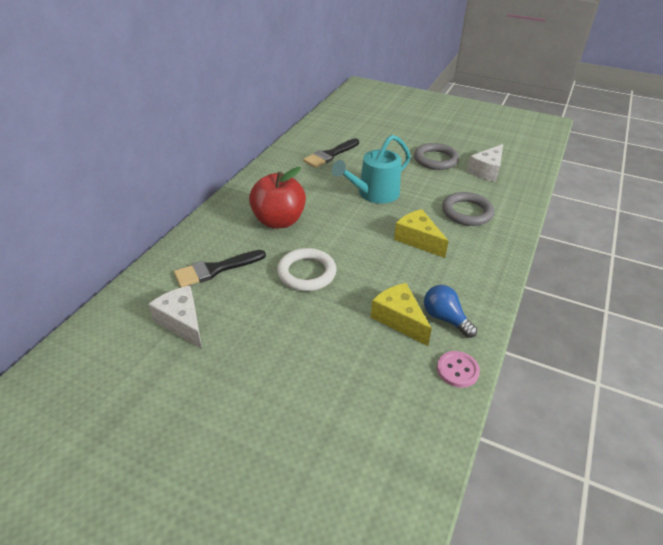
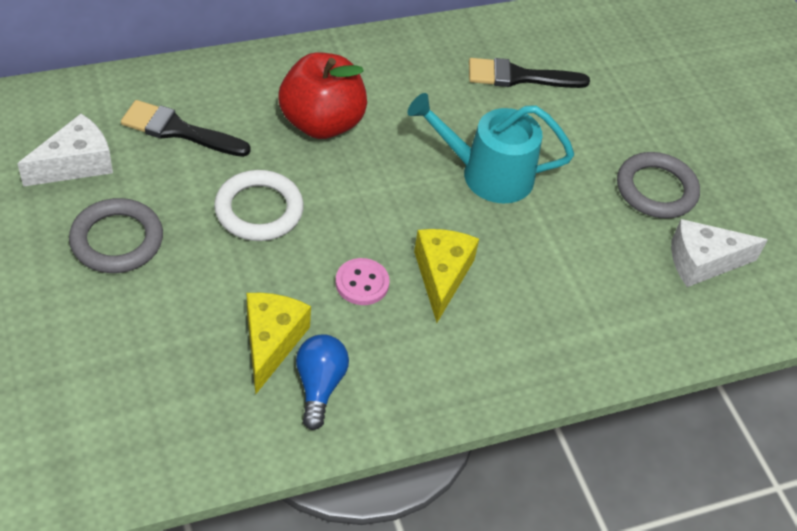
camera: 40 degrees right, 10 degrees up
white cheese [148,285,202,349] -> white cheese turned 45 degrees clockwise [17,114,113,187]
pink button [437,351,480,388] -> pink button moved to [336,258,390,305]
grey ring [442,192,494,226] -> grey ring moved to [69,198,163,273]

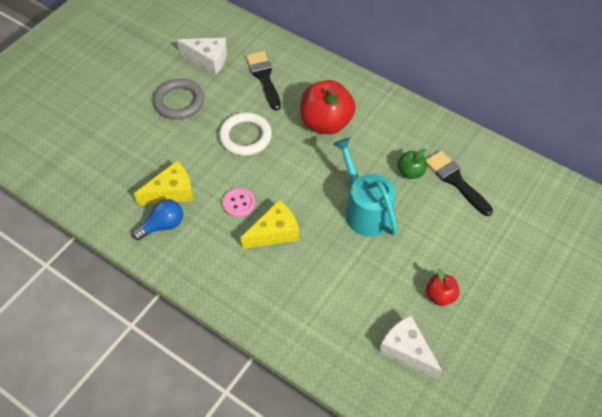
camera: 60 degrees right, 5 degrees up
grey ring [617,152,700,219] -> red apple [426,269,459,306]
none -> green apple [397,149,427,179]

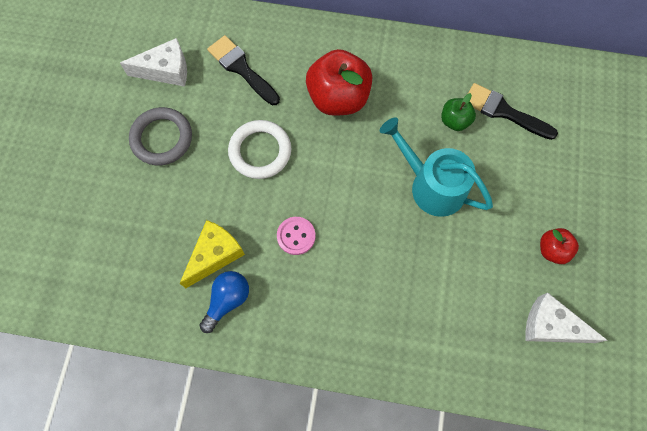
camera: 25 degrees left, 15 degrees up
yellow cheese [241,200,299,249] -> none

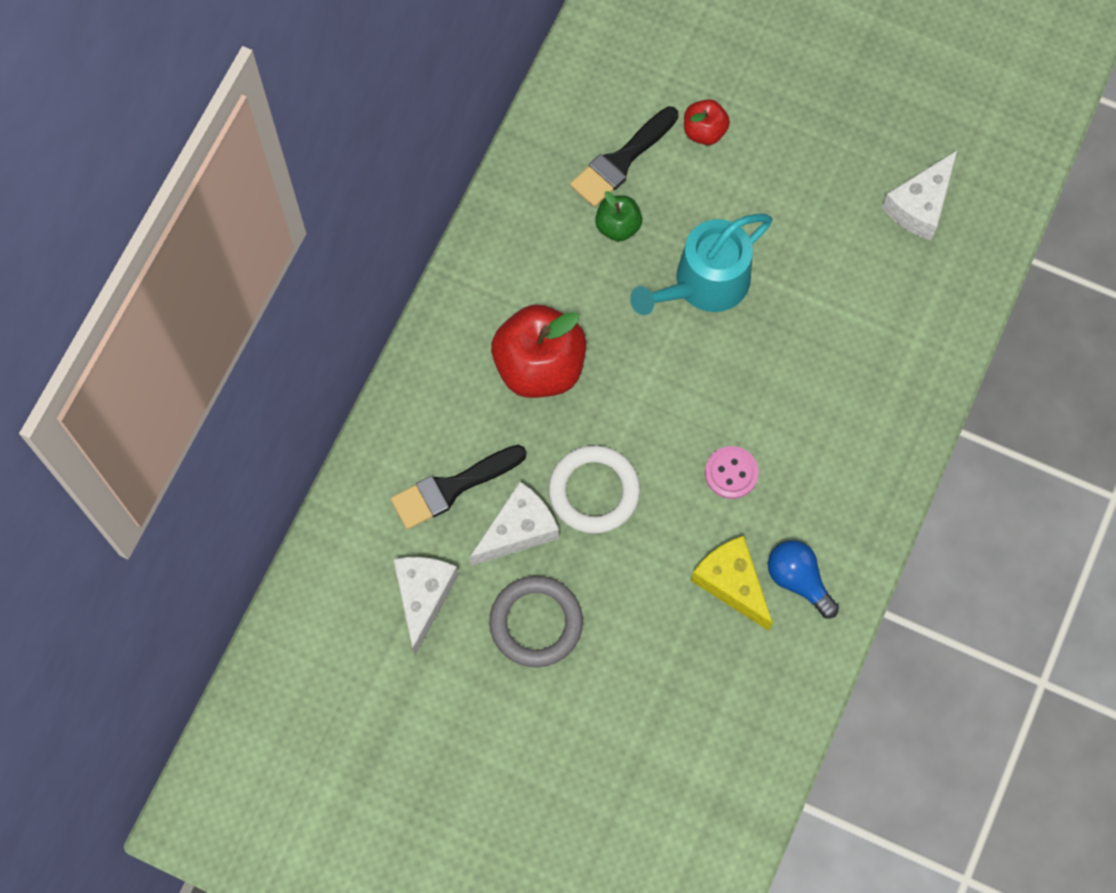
camera: 75 degrees left, 0 degrees up
red apple [540,228,579,264] -> red apple moved to [684,99,730,145]
none -> white cheese [470,482,559,566]

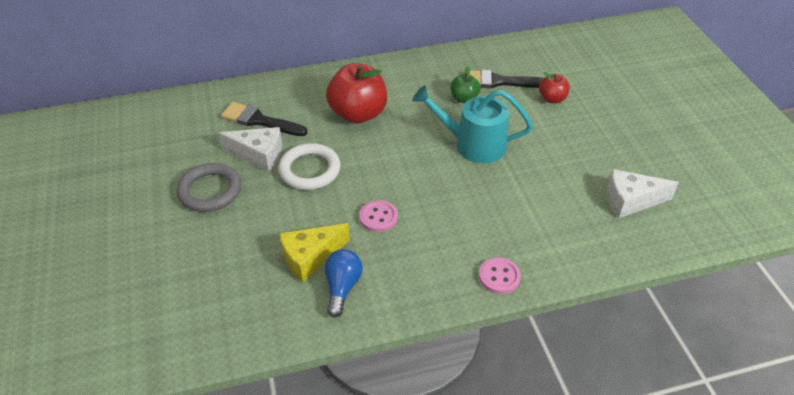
camera: 50 degrees right, 25 degrees down
white cheese [393,557,458,655] -> none
yellow cheese [691,536,773,631] -> yellow cheese turned 135 degrees counterclockwise [279,223,350,282]
none -> pink button [479,257,521,294]

